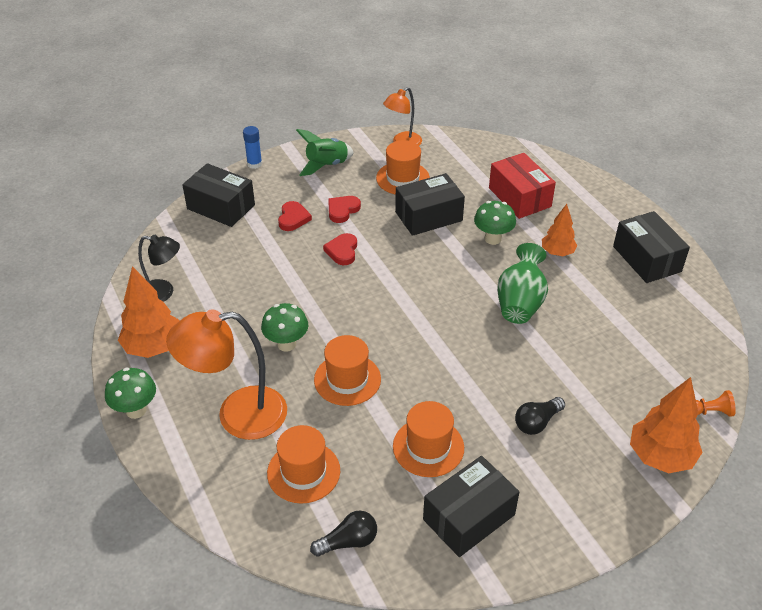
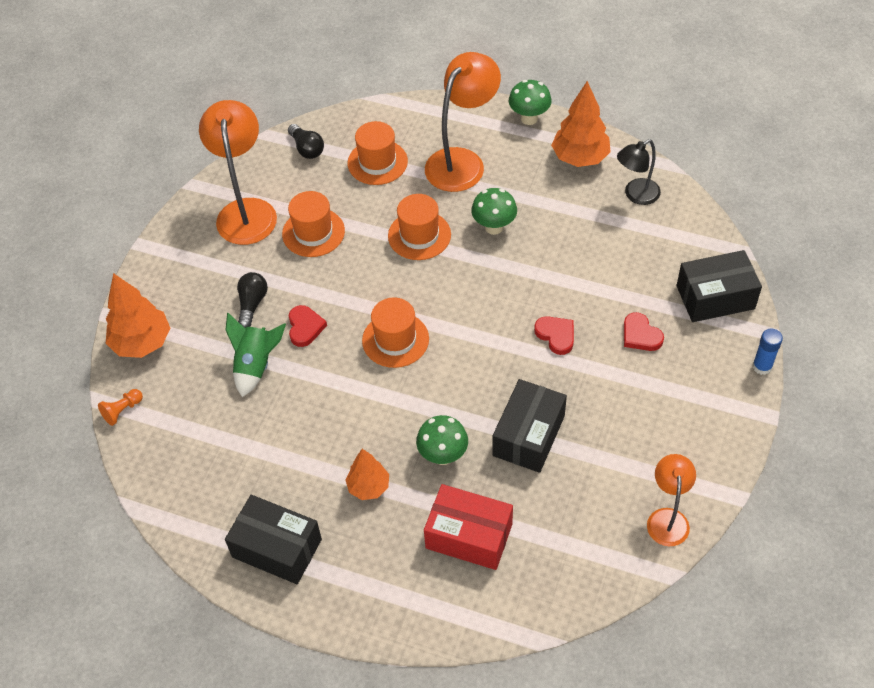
camera: 140 degrees right, 10 degrees up
green rocket [296,129,354,176] -> green rocket moved to [226,313,286,397]
black light bulb [310,511,377,557] -> black light bulb turned 60 degrees counterclockwise [288,124,324,159]
red heart [328,196,361,223] -> red heart moved to [289,305,327,347]
orange hat [376,140,430,194] -> orange hat moved to [362,297,429,368]
black box [423,456,520,557] -> orange lamp [199,100,277,245]
green vase [497,243,548,324] -> none

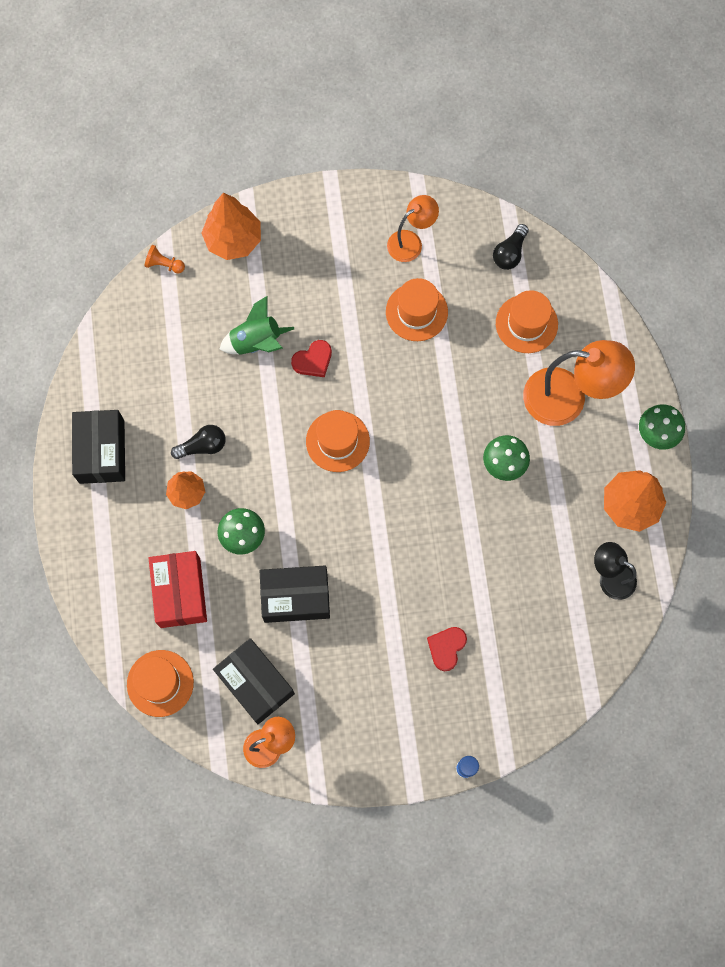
camera: 60 degrees right, 20 degrees up
orange lamp [199,100,277,245] -> orange lamp [387,195,439,262], size x0.58
black light bulb [237,272,268,328] -> black light bulb moved to [171,425,226,459]
orange hat [388,194,451,260] -> orange hat moved to [127,650,194,717]
red heart [534,316,574,355] -> none
black box [676,250,762,322] -> black box moved to [213,638,295,724]

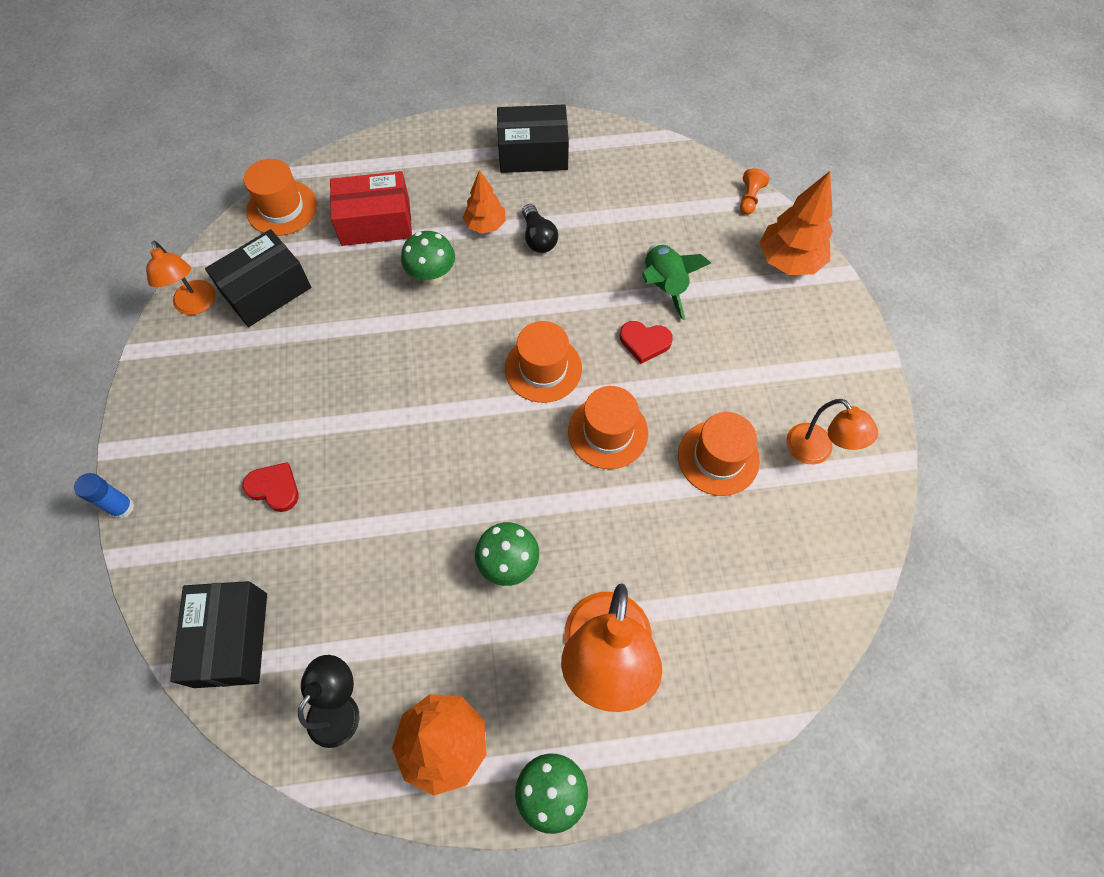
camera: 90 degrees right, 10 degrees down
black box [260,565,330,623] -> black box moved to [170,581,267,688]
red heart [291,340,332,377] -> red heart turned 45 degrees counterclockwise [620,321,673,364]
black light bulb [493,224,529,270] -> none
orange hat [496,290,558,353] -> orange hat moved to [568,386,648,469]

